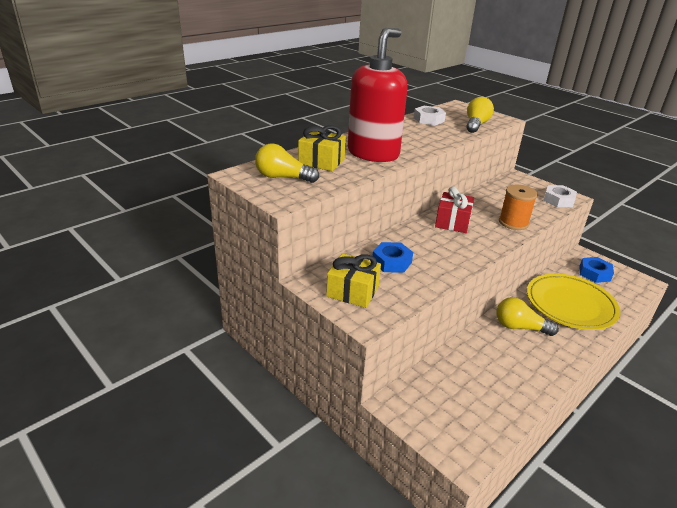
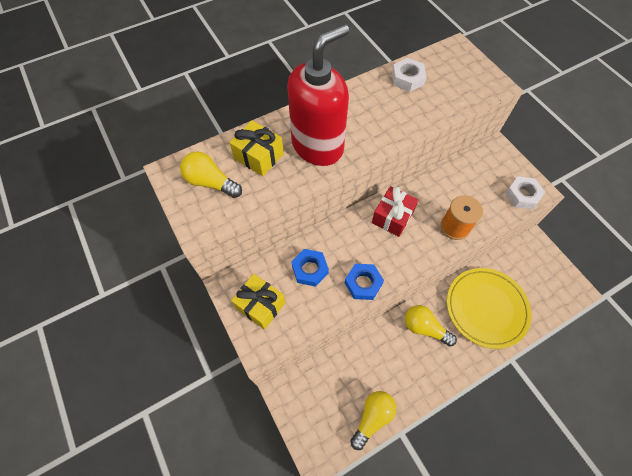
camera: 15 degrees right, 30 degrees up
yellow light bulb [466,97,494,133] -> yellow light bulb moved to [350,391,396,450]
blue nut [579,257,614,283] -> blue nut moved to [345,264,384,300]

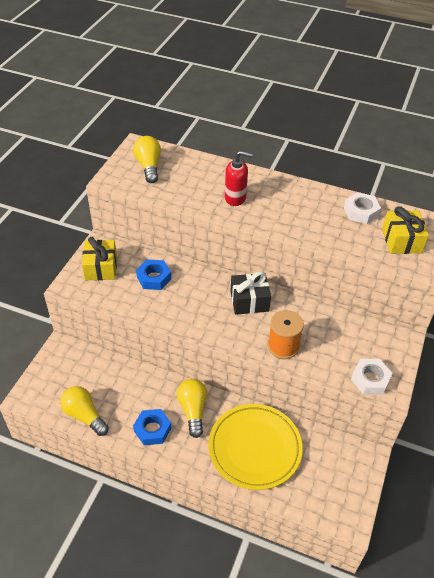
camera: 50 degrees right, 15 degrees down
yellow gift [229,120,284,176] -> yellow gift moved to [382,206,429,254]
red soap dispenser [287,24,349,166] -> red soap dispenser [225,151,253,206], size x0.51
blue nut [345,264,384,300] -> blue nut moved to [133,409,171,445]
yellow light bulb [350,391,396,450] -> yellow light bulb turned 135 degrees counterclockwise [60,386,109,436]
red gift [372,186,418,237] -> black gift [230,271,271,315]

